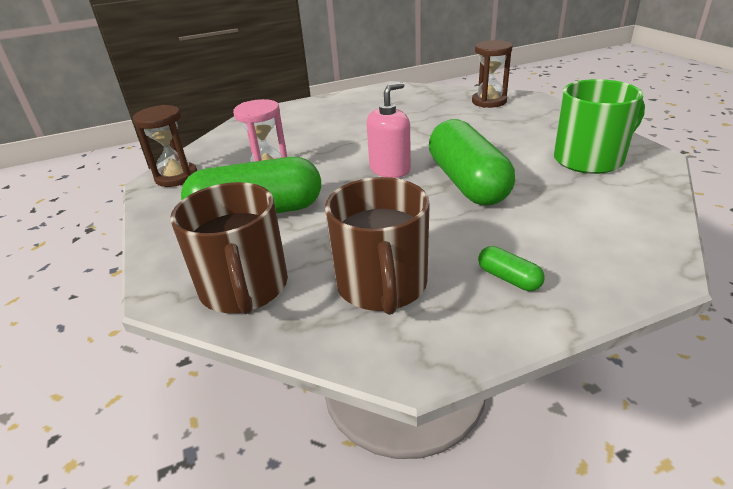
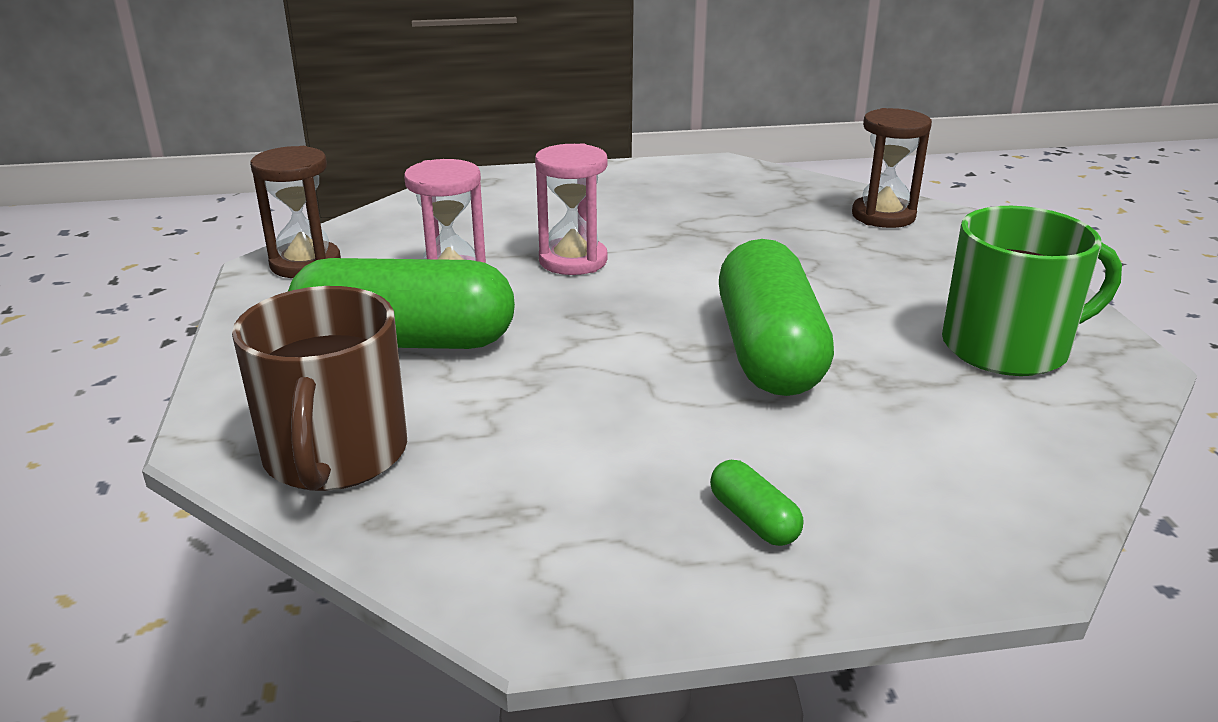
camera: 10 degrees right, 5 degrees down
brown mug [325,177,430,315] -> none
pink soap dispenser [367,82,411,178] -> none
none -> pink hourglass [535,143,608,275]

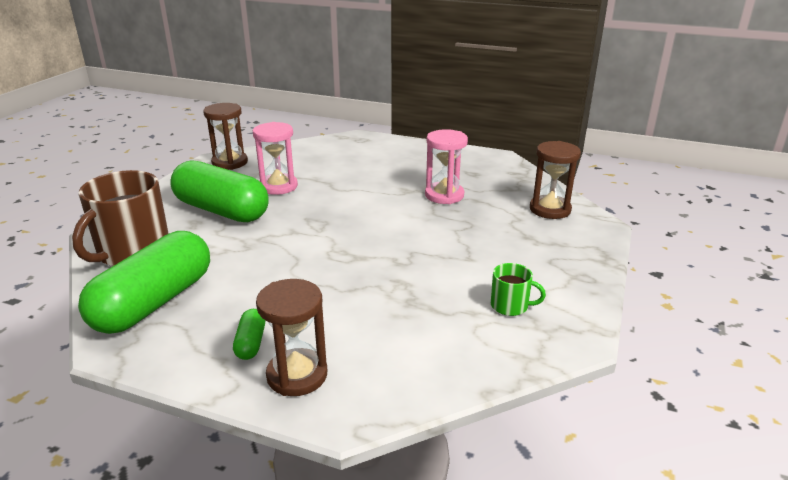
camera: 30 degrees right, 0 degrees up
pink hourglass [535,143,608,275] -> pink hourglass moved to [425,129,468,204]
green capsule [719,239,834,396] -> green capsule moved to [78,231,210,334]
green mug [942,206,1122,376] -> green mug [491,263,546,316], size x0.47
none -> brown hourglass [256,279,327,396]

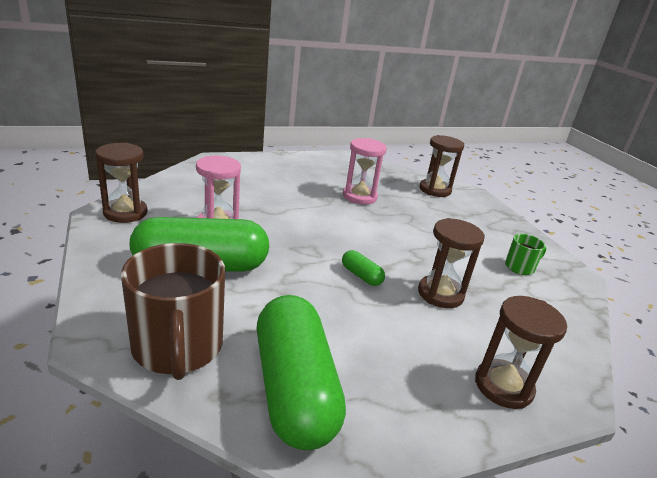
camera: 45 degrees left, 0 degrees up
green capsule [233,309,265,360] -> green capsule moved to [342,250,385,286]
none -> brown hourglass [418,218,485,308]

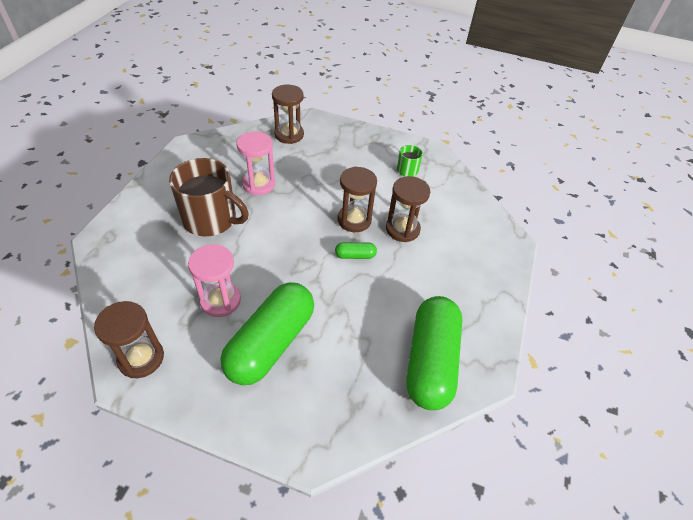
camera: 50 degrees left, 20 degrees up
brown mug [121,243,225,380] -> brown mug moved to [169,158,249,236]
green capsule [256,295,346,450] -> green capsule turned 75 degrees clockwise [407,296,462,410]
brown hourglass [475,296,567,409] -> brown hourglass moved to [337,166,377,232]

